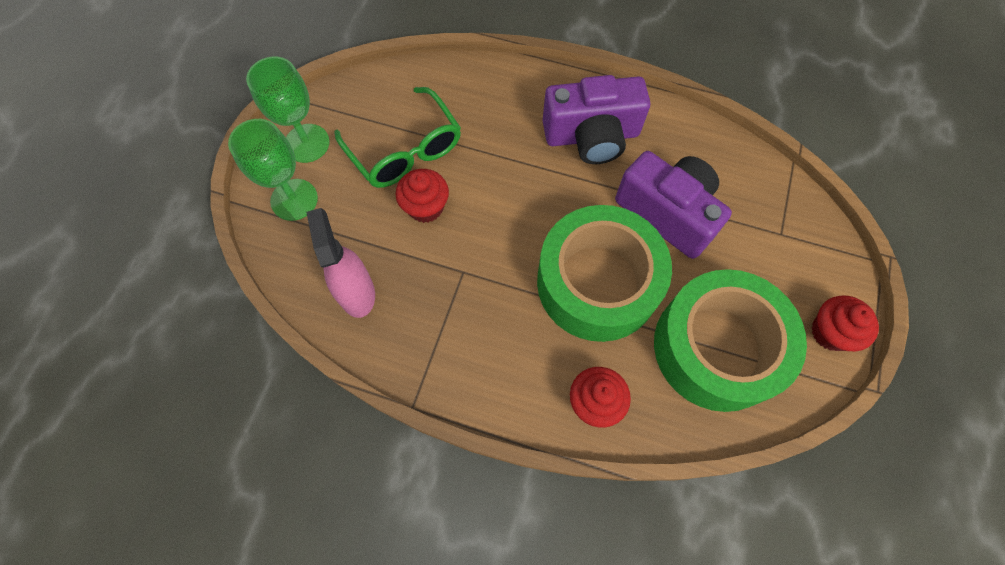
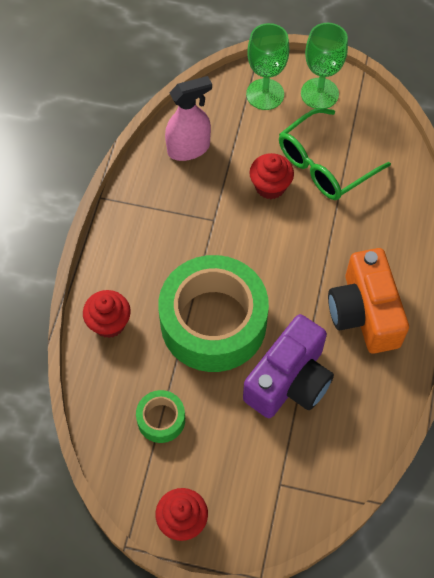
camera: 85 degrees right, 5 degrees down
purple camera [542,75,650,164] -> orange camera [328,248,409,354]
green tape [654,269,807,412] -> green tape [136,390,185,443], size x0.43

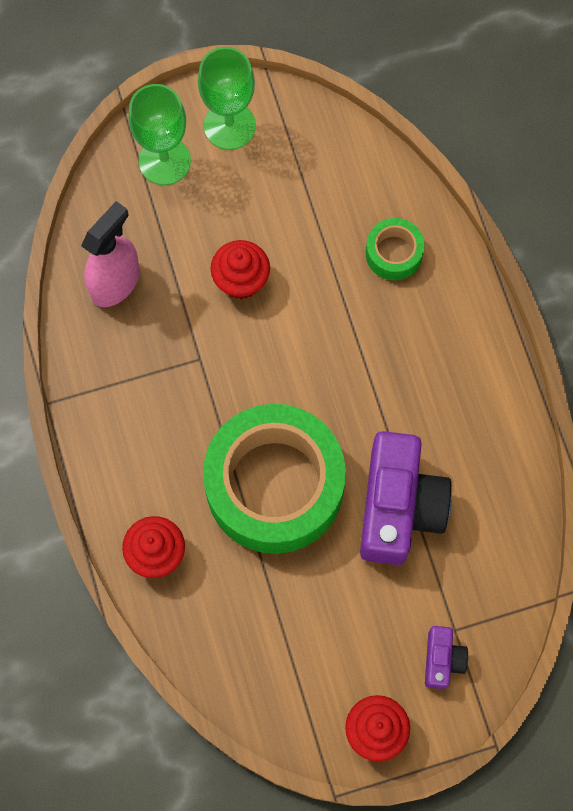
camera: 30 degrees left, 10 degrees up
green tape [136,390,185,443] -> green tape moved to [366,218,425,280]
green glasses [279,108,391,200] -> none
orange camera [328,248,409,354] -> none
none -> purple camera [425,626,468,689]

